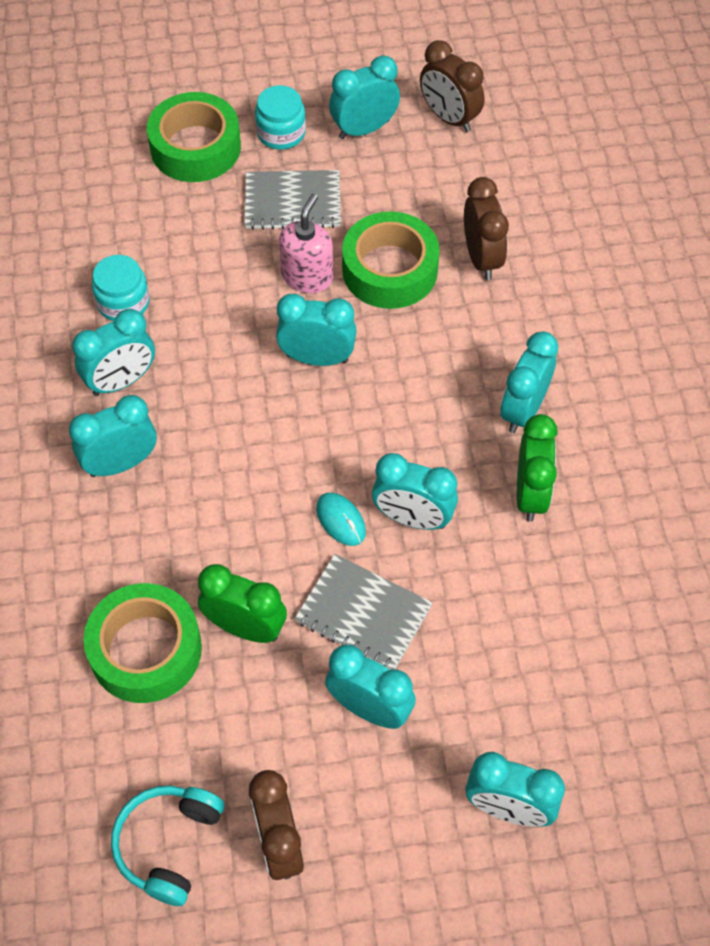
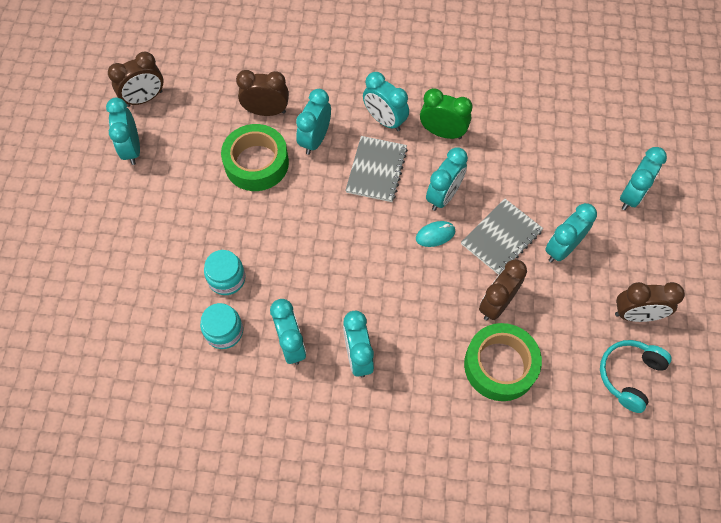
camera: 75 degrees left, 5 degrees up
turquoise headphones [111,786,224,906] -> turquoise headphones turned 90 degrees clockwise [600,340,672,413]
green tape [147,92,241,182] -> none
green clock [198,564,287,643] -> brown clock [479,259,527,321]
grey notebook [245,170,341,230] -> grey notebook moved to [345,136,408,202]
turquoise jar [255,85,306,150] -> turquoise jar moved to [204,250,245,295]
turquoise clock [276,294,357,366] -> turquoise clock moved to [296,89,331,155]
pink soap dispenser [279,194,333,293] -> none

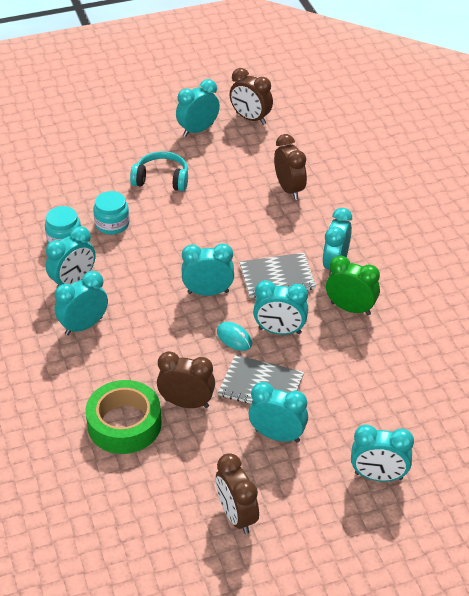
camera: 65 degrees right, 20 degrees down
green tape [221,124,289,191] -> none
turquoise clock [296,89,331,155] -> turquoise clock moved to [182,243,234,296]
green clock [420,88,473,139] -> green clock turned 60 degrees counterclockwise [326,255,380,315]
turquoise headphones [600,340,672,413] -> turquoise headphones moved to [130,151,188,191]

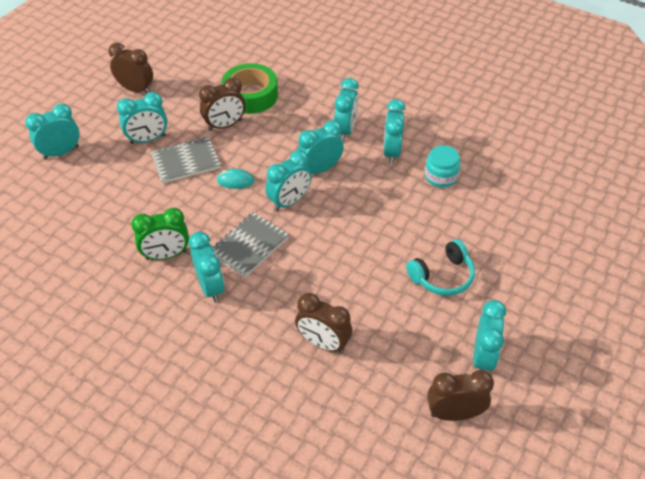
camera: 140 degrees right, 5 degrees up
turquoise jar [93,191,129,234] -> none
turquoise clock [253,280,308,335] -> turquoise clock moved to [297,120,344,174]

